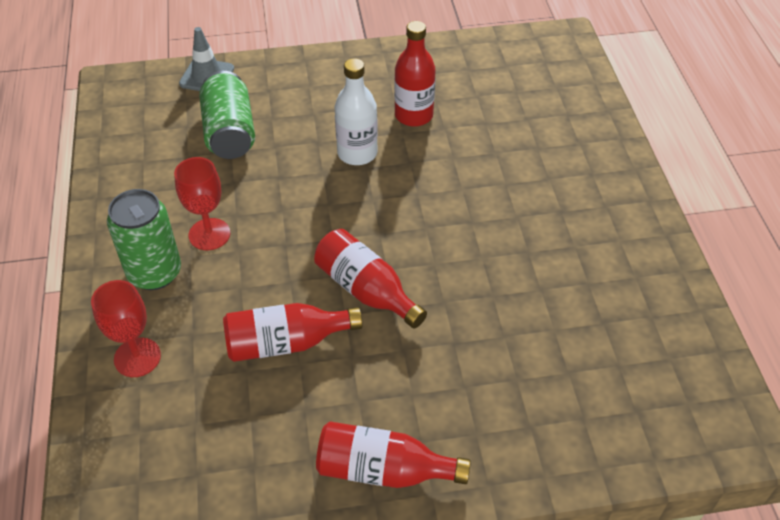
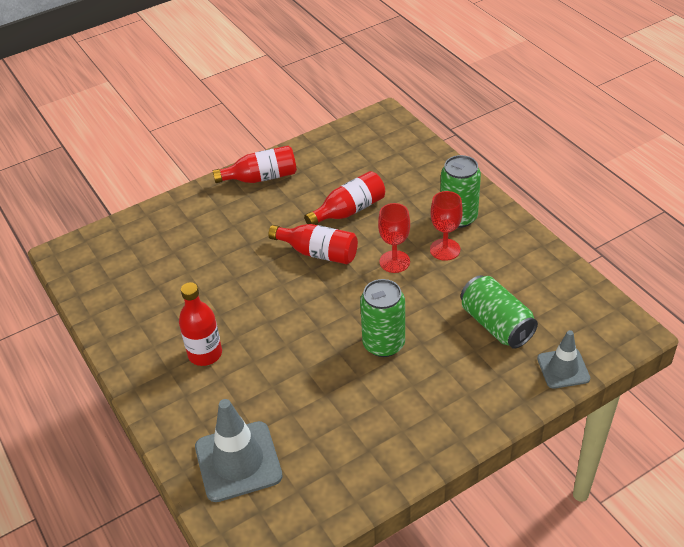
camera: 160 degrees right, 5 degrees down
red goblet [91,280,161,377] -> red goblet moved to [378,203,410,273]
white bottle [335,58,378,165] -> green can [360,279,405,357]
red bottle [394,21,436,127] -> red bottle moved to [179,282,222,366]
none -> grey traffic cone [195,399,283,502]

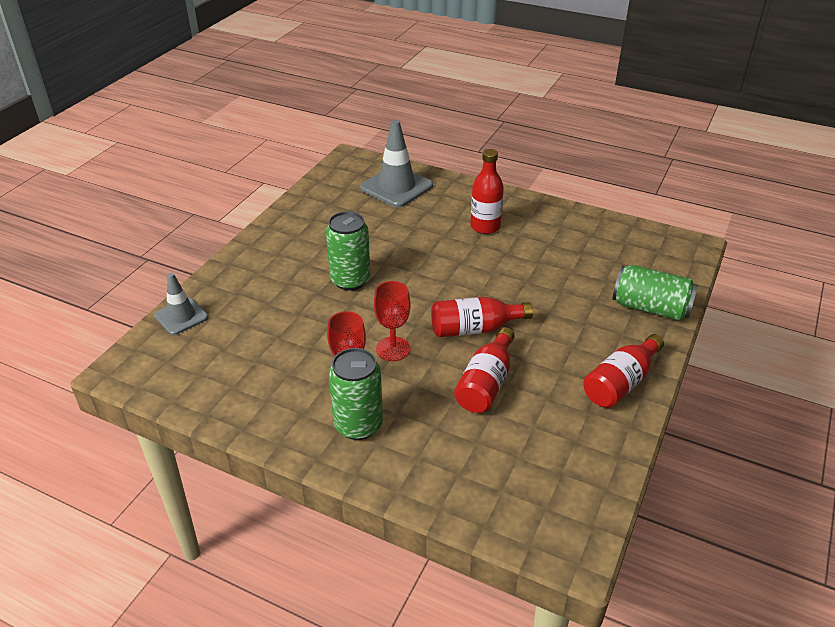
camera: 145 degrees right, 5 degrees down
green can [461,275,538,349] -> green can moved to [613,265,698,321]

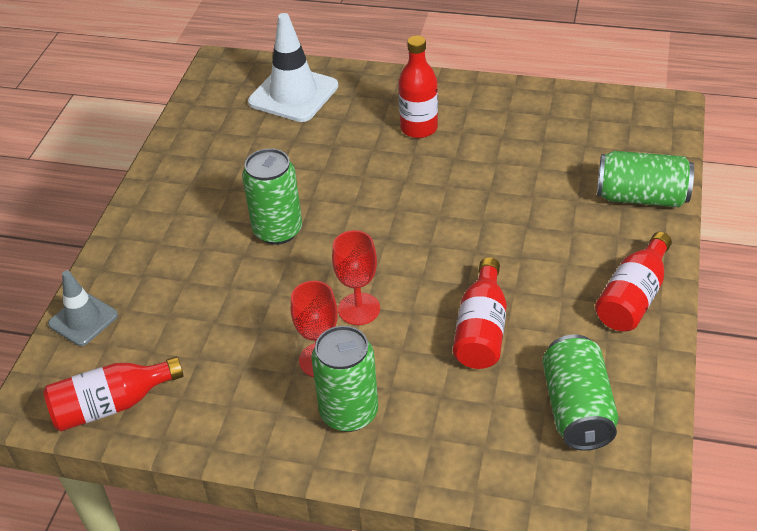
camera: 10 degrees left, 5 degrees up
grey traffic cone [360,120,433,207] -> white traffic cone [248,13,338,122]
red bottle [431,297,533,337] -> red bottle moved to [43,357,183,431]
none -> green can [542,334,619,451]

